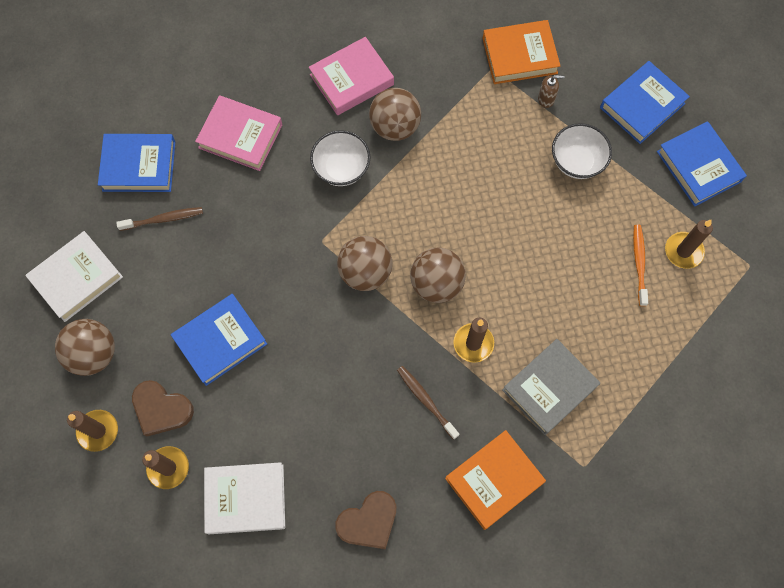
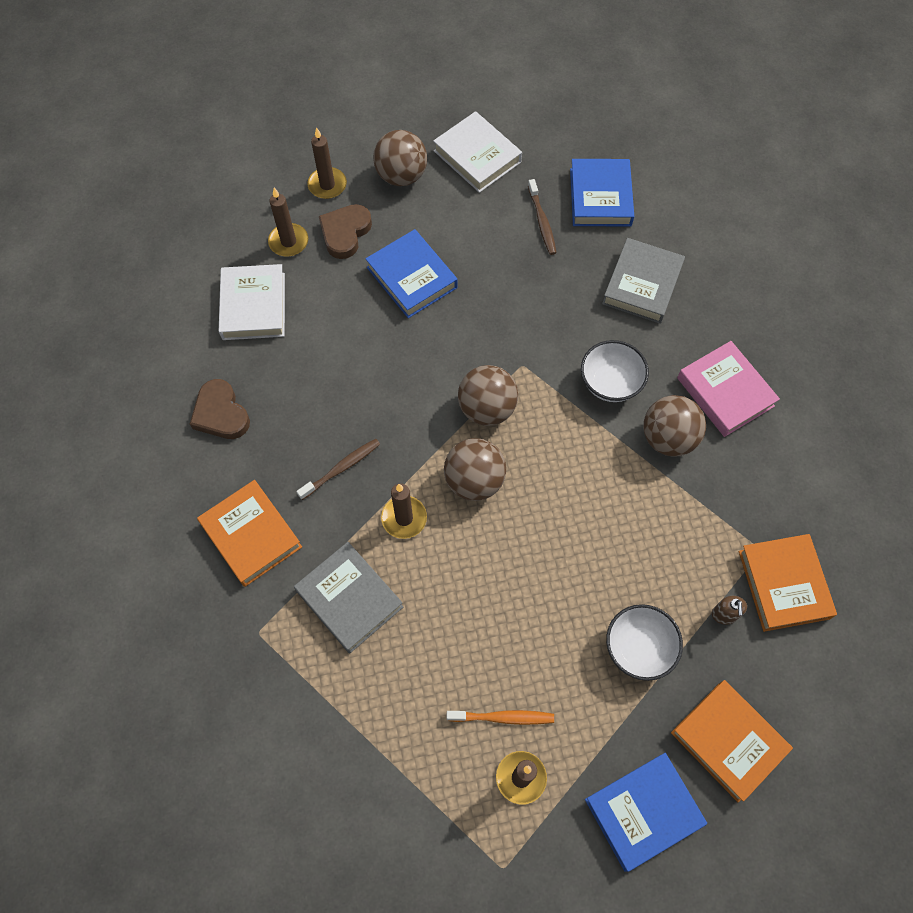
camera: 90 degrees right, 5 degrees down
pink book [195,95,282,171] -> grey book [602,238,685,324]
blue book [600,61,690,144] -> orange book [671,680,793,803]

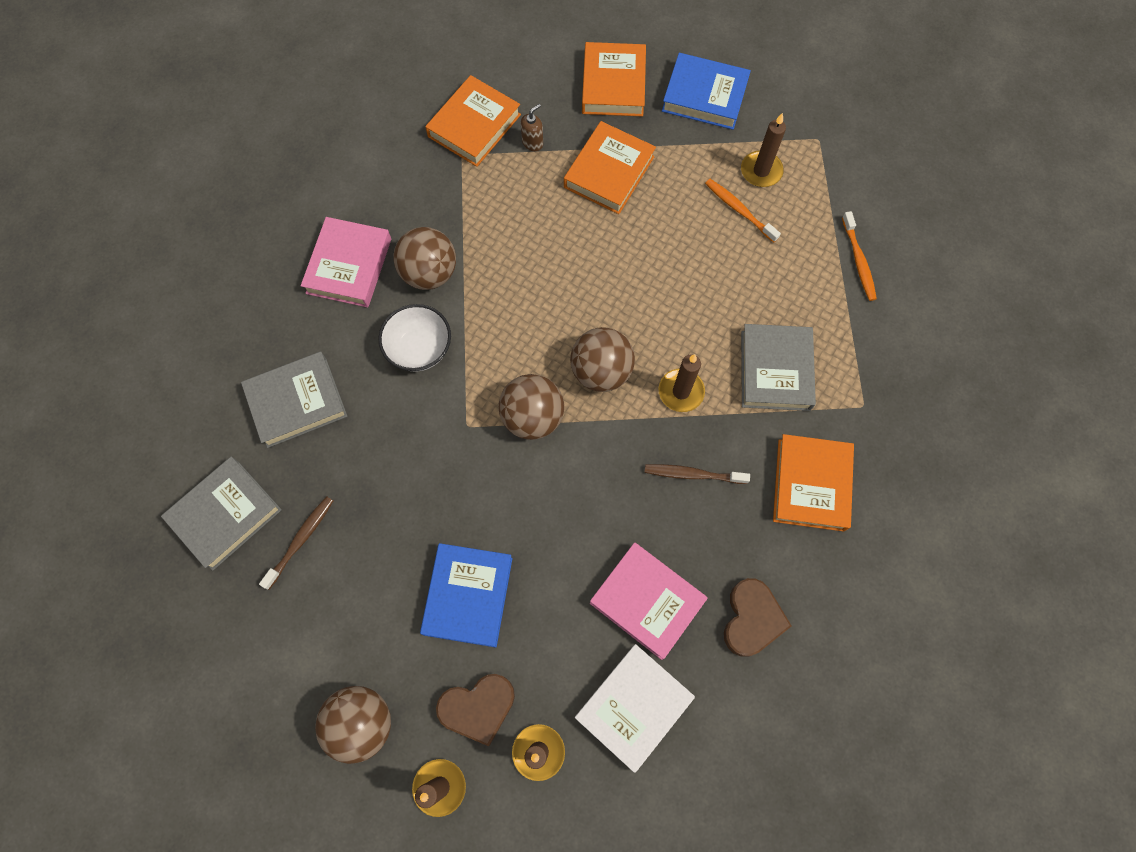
camera: 135 degrees left, 5 degrees up
white book [433,111,522,193] -> none
blue book [570,159,634,226] -> grey book [161,457,282,571]
white bowl [606,604,683,681] -> orange book [564,121,656,214]
none -> pink book [590,543,708,660]
none -> orange toothbrush [842,211,877,301]

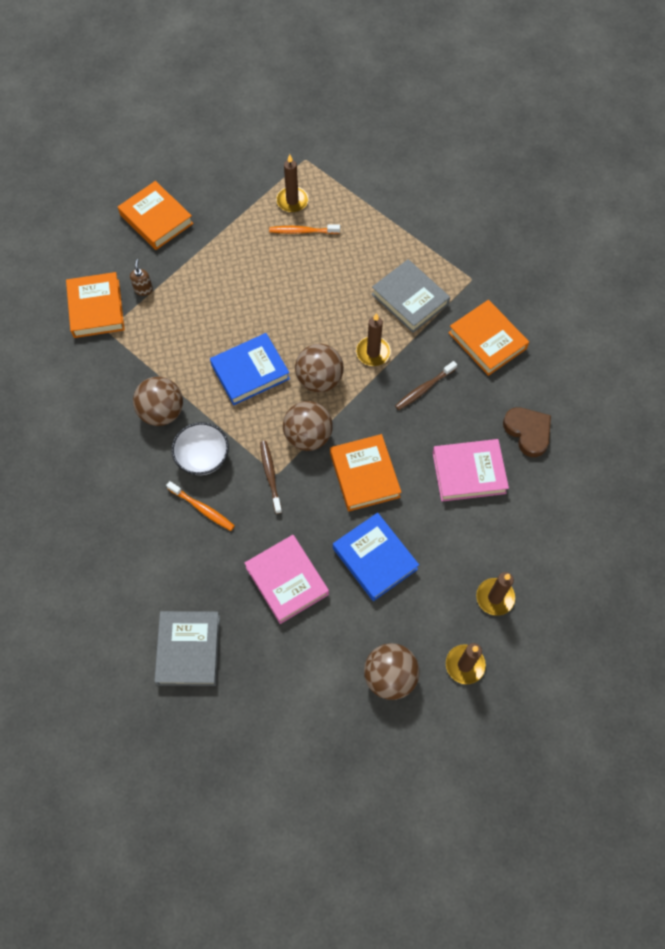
camera: 45 degrees left, 5 degrees down
grey book [241,352,347,448] -> none
brown toothbrush [259,496,333,590] -> brown toothbrush moved to [260,441,282,514]
pink book [301,217,391,308] -> pink book moved to [244,535,329,624]
brown heart [436,674,515,746] -> none
orange book [564,121,656,214] -> orange book moved to [330,434,401,511]
white book [575,644,695,773] -> none
blue book [662,53,751,130] -> blue book moved to [210,333,290,405]
orange toothbrush [842,211,877,301] -> orange toothbrush moved to [166,481,235,531]

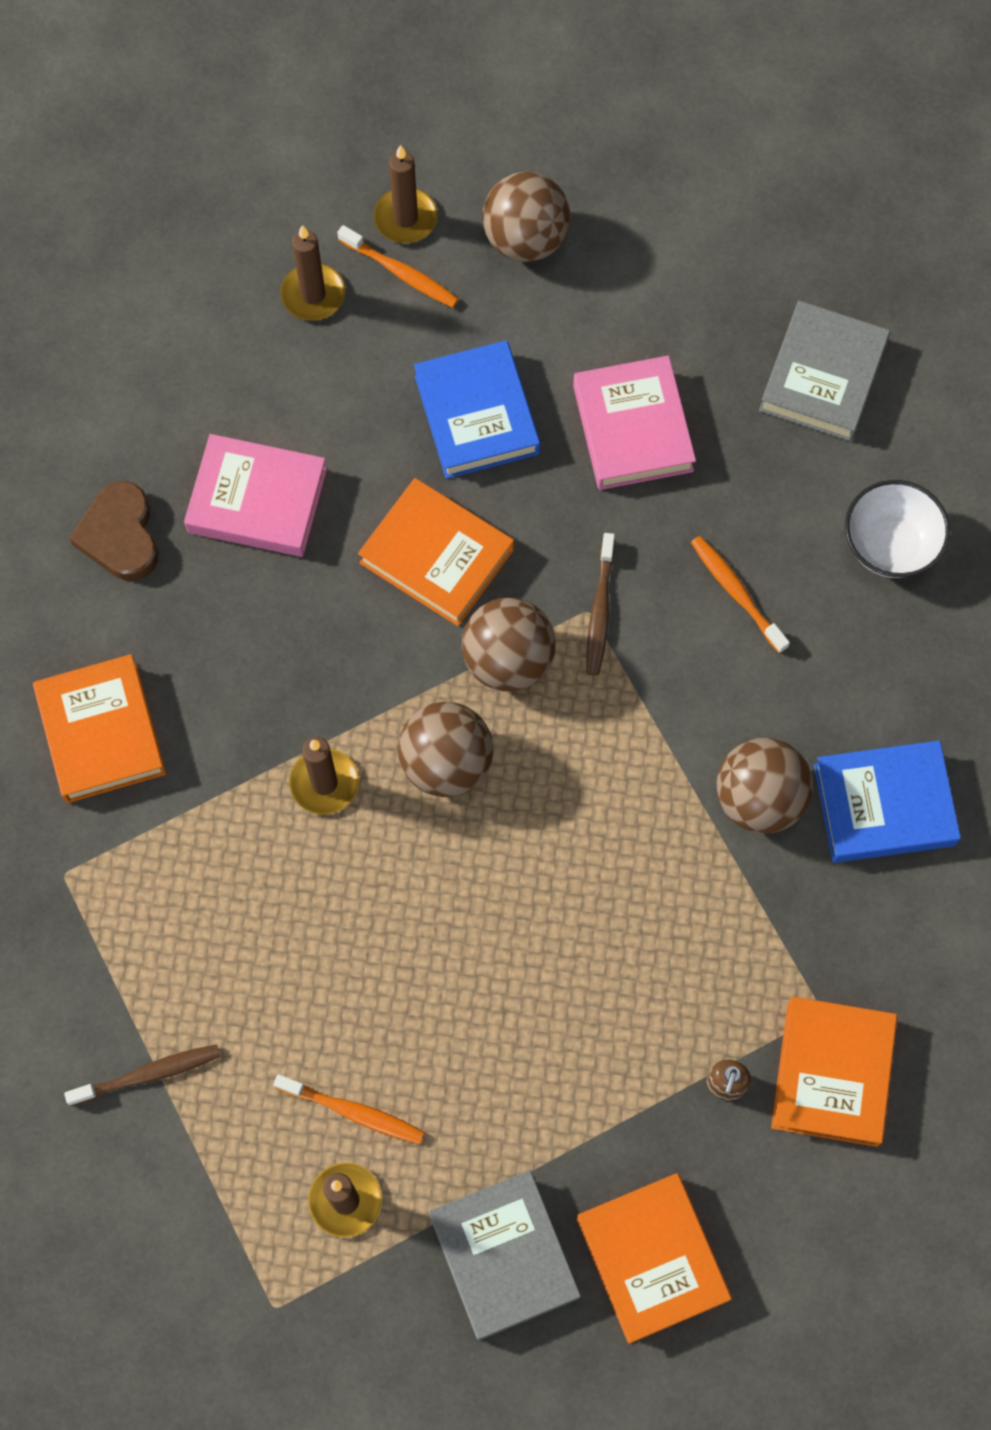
camera: 160 degrees left, 5 degrees up
white bowl [171,422,229,475] -> white bowl moved to [845,480,950,578]
blue book [210,333,290,405] -> blue book moved to [814,740,961,863]
orange book [330,434,401,511] -> orange book turned 60 degrees counterclockwise [358,478,514,626]
grey book [372,259,450,333] -> grey book moved to [429,1170,581,1340]
brown toothbrush [395,361,457,410] -> brown toothbrush moved to [64,1044,220,1106]
none -> orange toothbrush [337,225,459,308]

